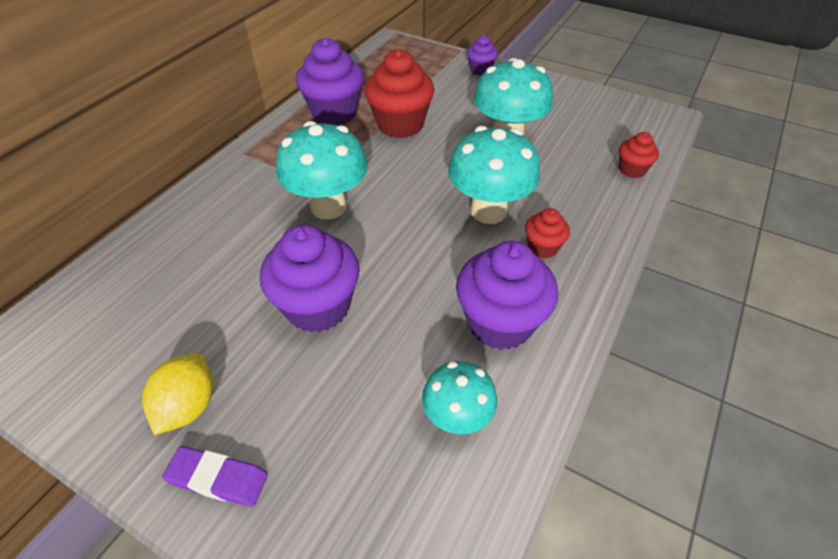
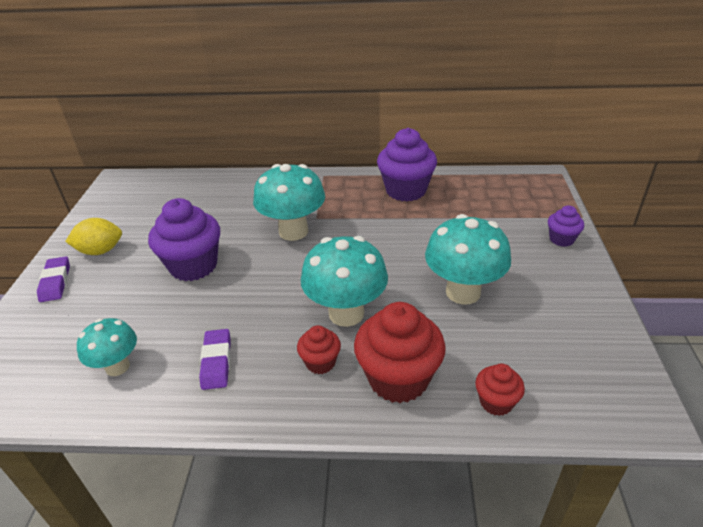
camera: 65 degrees right, 10 degrees down
red cupcake [364,49,434,138] -> red cupcake moved to [354,302,446,403]
purple cupcake [456,241,558,350] -> purple eraser [199,329,231,390]

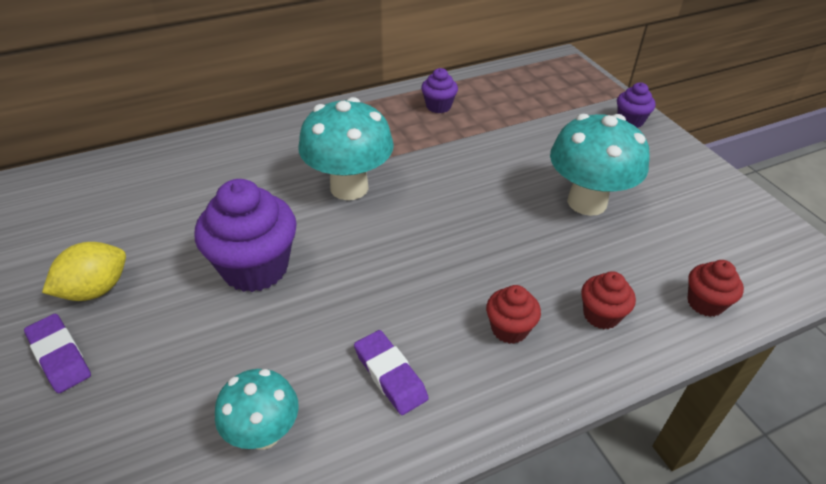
camera: 30 degrees left, 5 degrees up
turquoise mushroom [301,236,388,327] -> none
red cupcake [354,302,446,403] -> red cupcake [581,271,636,329], size x0.52
purple cupcake [377,128,437,202] -> purple cupcake [421,68,458,113], size x0.52

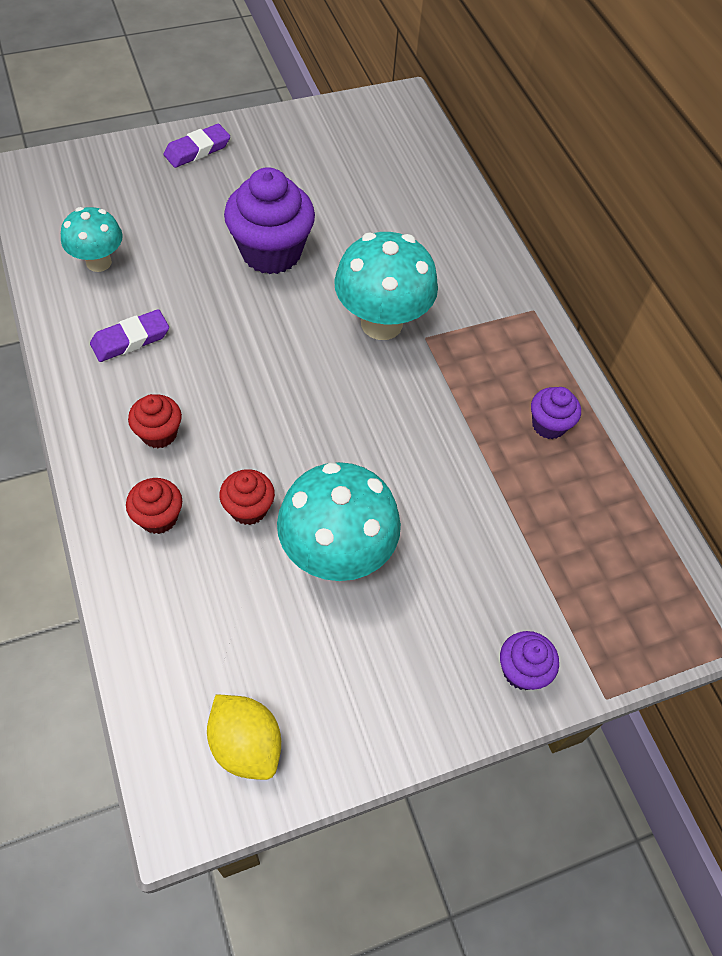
camera: 90 degrees right, 15 degrees up
yellow lemon [42,242,126,301] -> yellow lemon moved to [207,695,281,780]
red cupcake [687,260,744,317] -> red cupcake moved to [219,469,275,525]

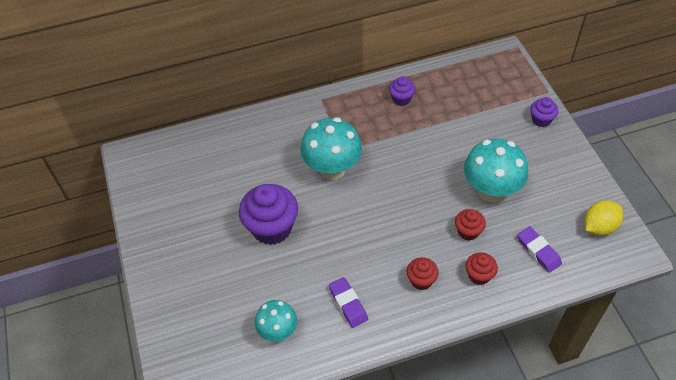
camera: 80 degrees left, 5 degrees down
purple eraser [164,124,230,168] -> purple eraser moved to [517,226,562,273]

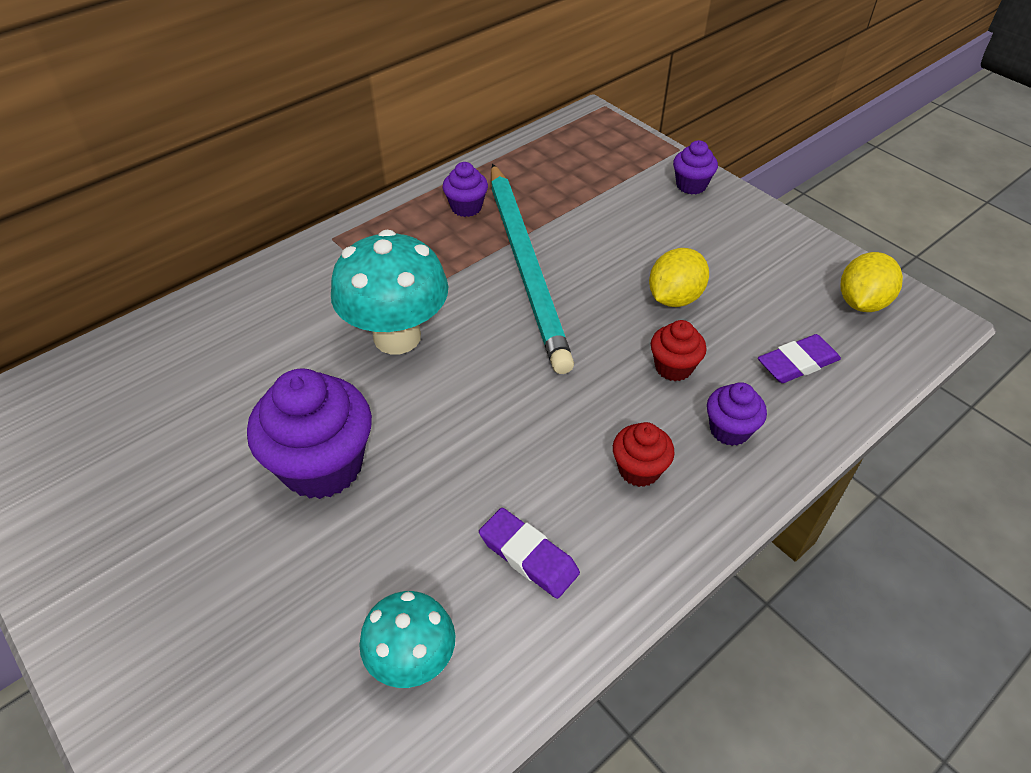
camera: 25 degrees left, 5 degrees down
turquoise mushroom [464,139,528,202] -> yellow lemon [649,248,709,307]
red cupcake [465,252,498,285] -> purple cupcake [707,382,767,446]
purple eraser [517,226,562,273] -> purple eraser turned 60 degrees counterclockwise [758,334,841,383]
none -> turquoise pencil [491,164,574,374]

